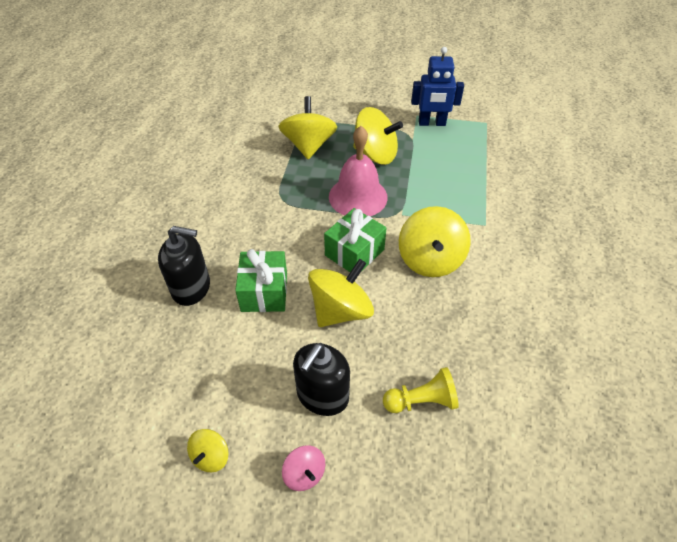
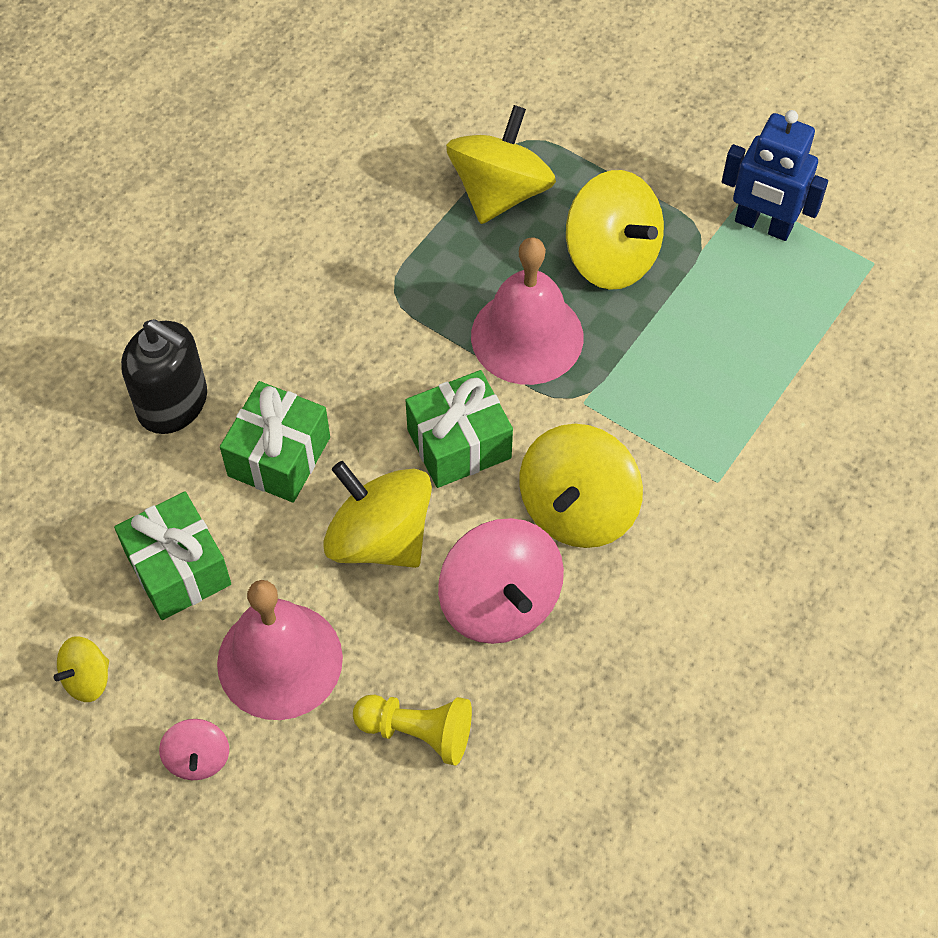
camera: 25 degrees right, 10 degrees up
black soap dispenser [293,343,350,416] -> pink bell [217,580,343,720]
yellow spinning top [308,259,374,327] -> yellow spinning top turned 120 degrees counterclockwise [323,461,432,568]
none -> green gift [114,491,231,620]
none -> pink spinning top [438,518,564,644]

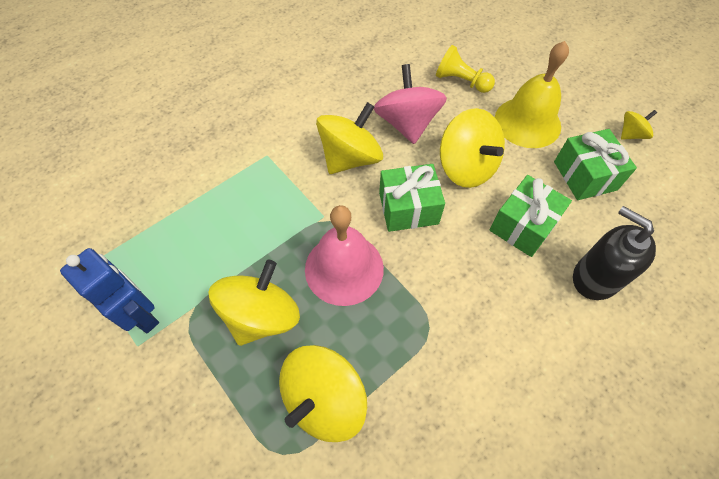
camera: 165 degrees left, 0 degrees up
pink spinning top [159,719,229,780] -> none
pink bell [217,580,343,720] -> yellow bell [495,41,569,148]
yellow spinning top [566,170,664,290] -> yellow spinning top turned 60 degrees clockwise [208,260,300,346]

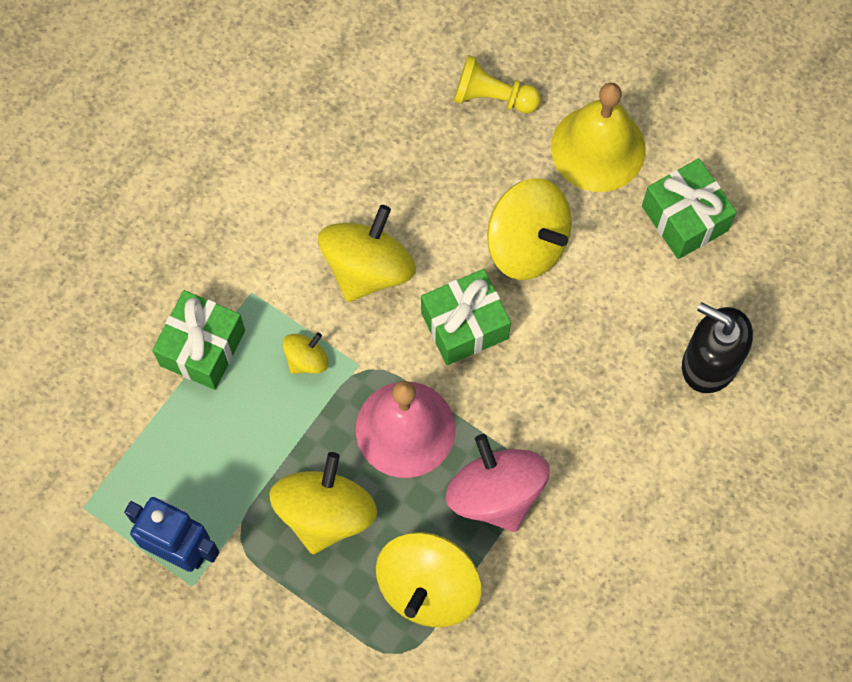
camera: 15 degrees left, 10 degrees up
pink spinning top [374,64,447,144] -> pink spinning top moved to [446,434,550,532]
green gift [490,175,572,257] -> green gift moved to [152,290,245,390]
yellow spinning top [621,110,657,140] -> yellow spinning top moved to [282,333,328,374]

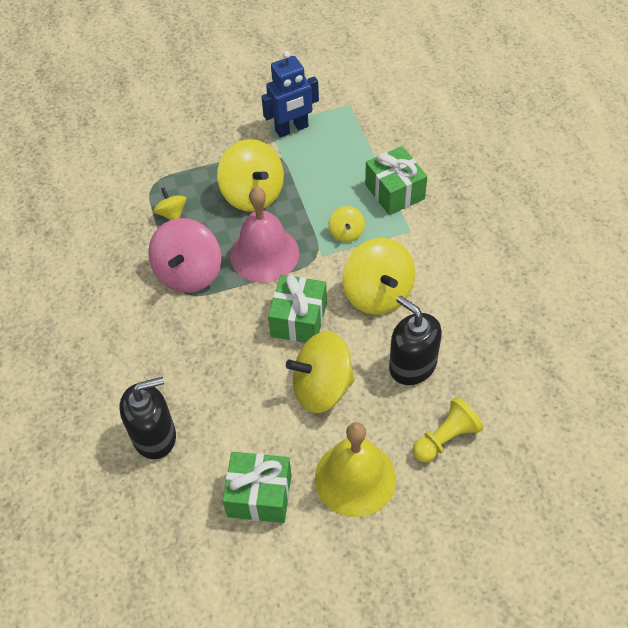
camera: 130 degrees right, 15 degrees down
yellow spinning top [376,532,481,627] -> yellow spinning top [153,187,187,220], size x0.50
pink spinning top [446,434,550,532] -> pink spinning top turned 90 degrees clockwise [148,218,221,293]
none -> black soap dispenser [389,296,442,385]

